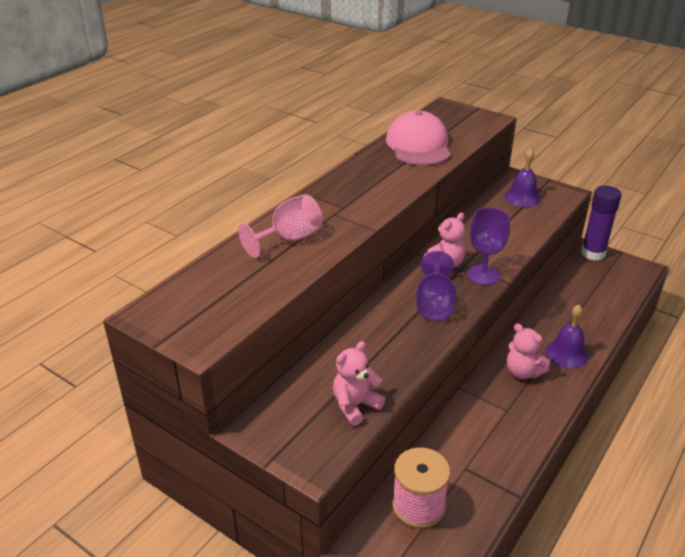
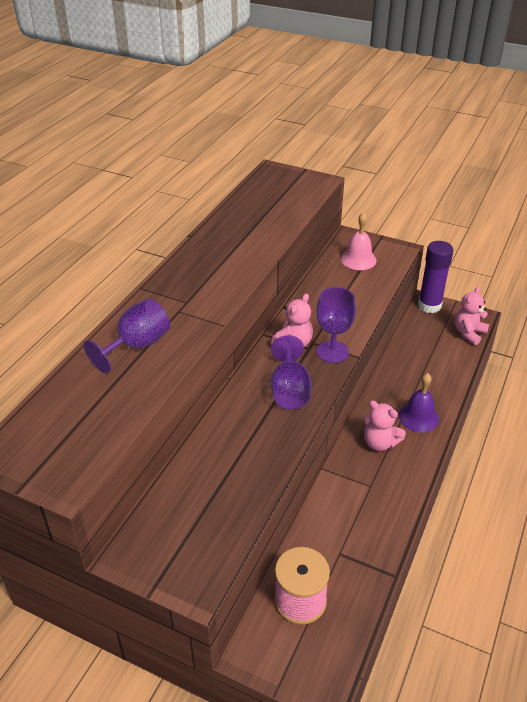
camera: 10 degrees left, 5 degrees up
pink goblet [238,194,323,258] -> purple goblet [84,299,170,373]
pink teddy bear [333,341,385,426] -> pink teddy bear moved to [455,286,489,345]
pink cap [386,111,451,166] -> none
purple bell [505,149,541,207] -> pink bell [341,212,376,270]

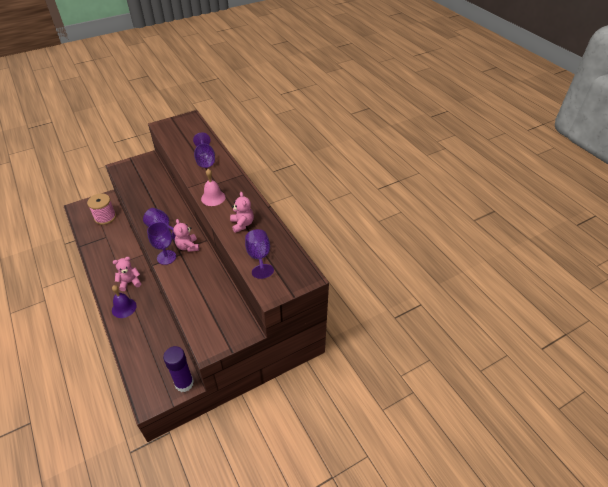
camera: 125 degrees right, 5 degrees up
pink bell [341,212,376,270] -> pink bell moved to [201,169,225,206]
pink teddy bear [455,286,489,345] -> pink teddy bear moved to [230,192,254,233]
none -> purple goblet [245,229,274,279]

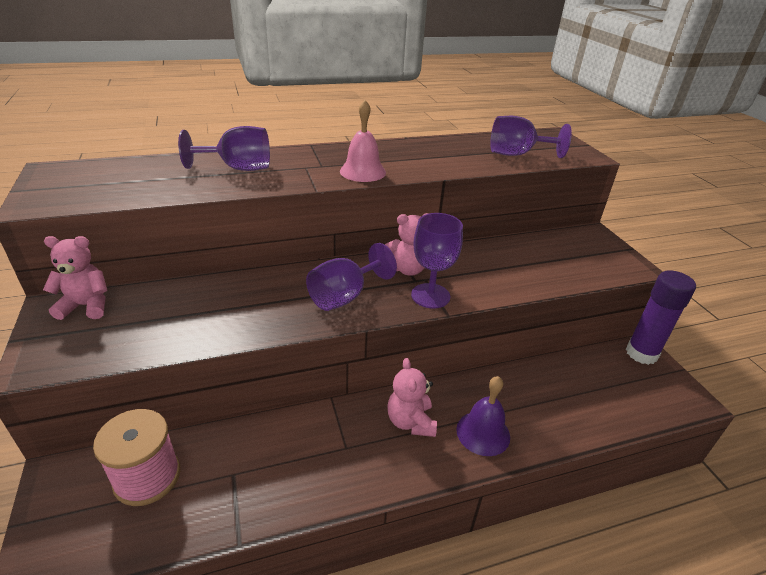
camera: 80 degrees left, 10 degrees down
pink teddy bear [230,192,254,233] -> pink teddy bear moved to [43,236,107,320]

